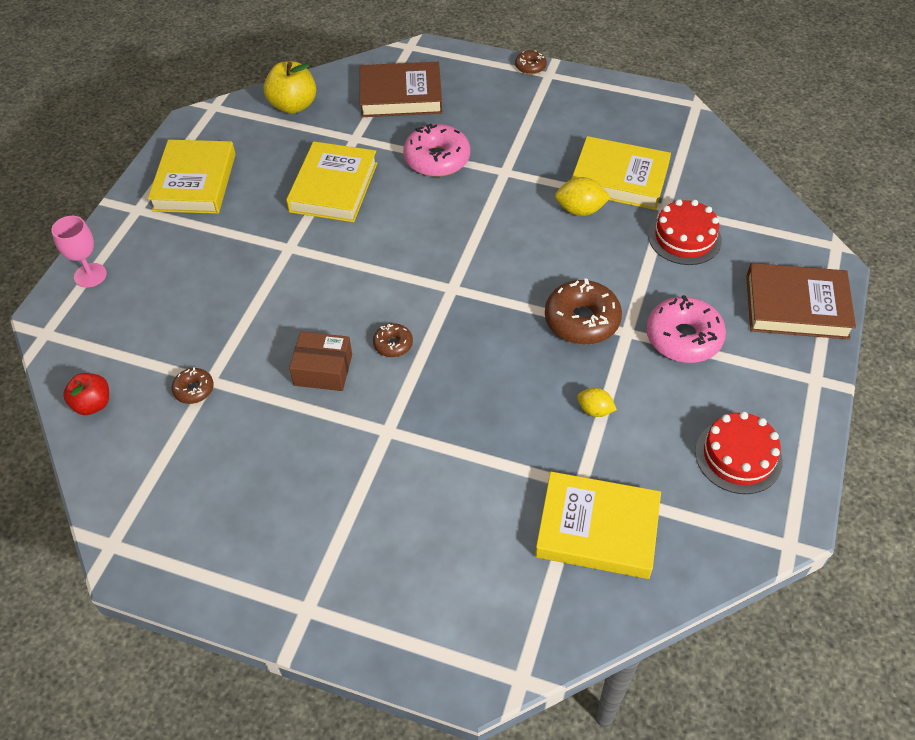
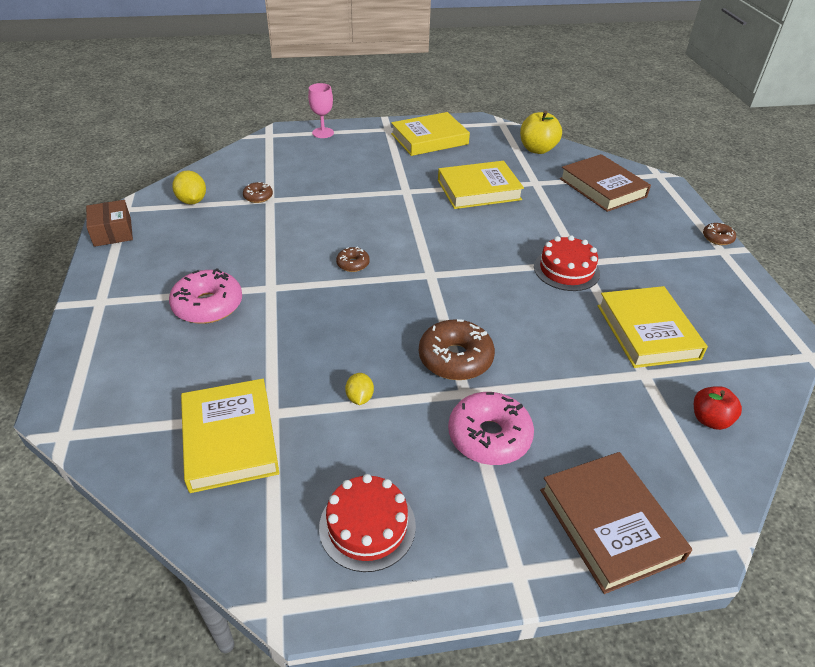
camera: 60 degrees right, 10 degrees down
red apple [63,373,109,415] -> red apple moved to [694,386,742,430]
brown box [289,331,352,391] -> brown box moved to [86,200,133,247]
pink donut [403,124,470,177] -> pink donut moved to [169,268,242,324]
yellow lemon [555,177,611,216] -> yellow lemon moved to [172,171,206,204]
red cake [648,199,722,265] -> red cake moved to [534,235,600,291]

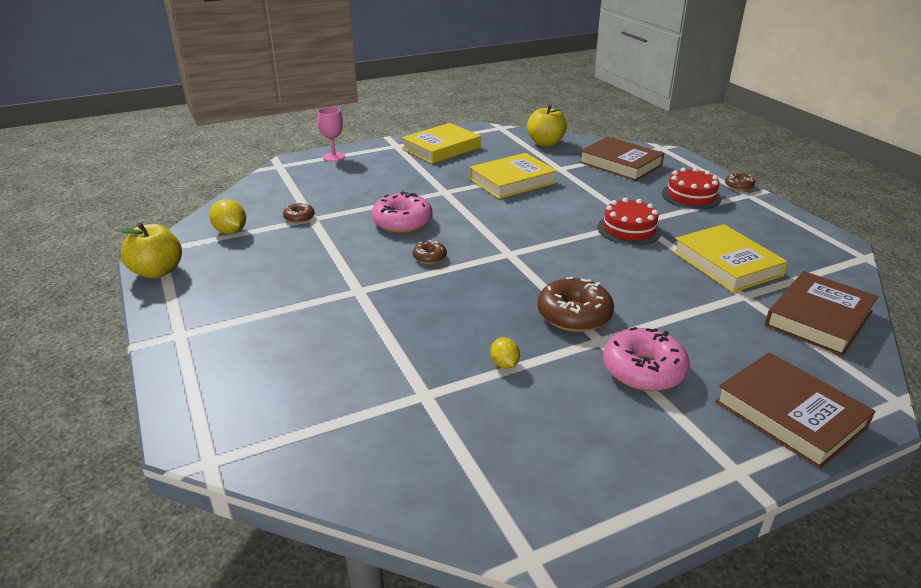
camera: 15 degrees left, 10 degrees down
brown box [86,200,133,247] -> yellow apple [116,222,182,278]
pink donut [169,268,242,324] -> pink donut moved to [371,191,433,233]
yellow book [181,379,279,493] -> none
red cake [319,474,416,572] -> red cake moved to [662,168,722,210]
red apple [694,386,742,430] -> brown book [765,271,878,356]

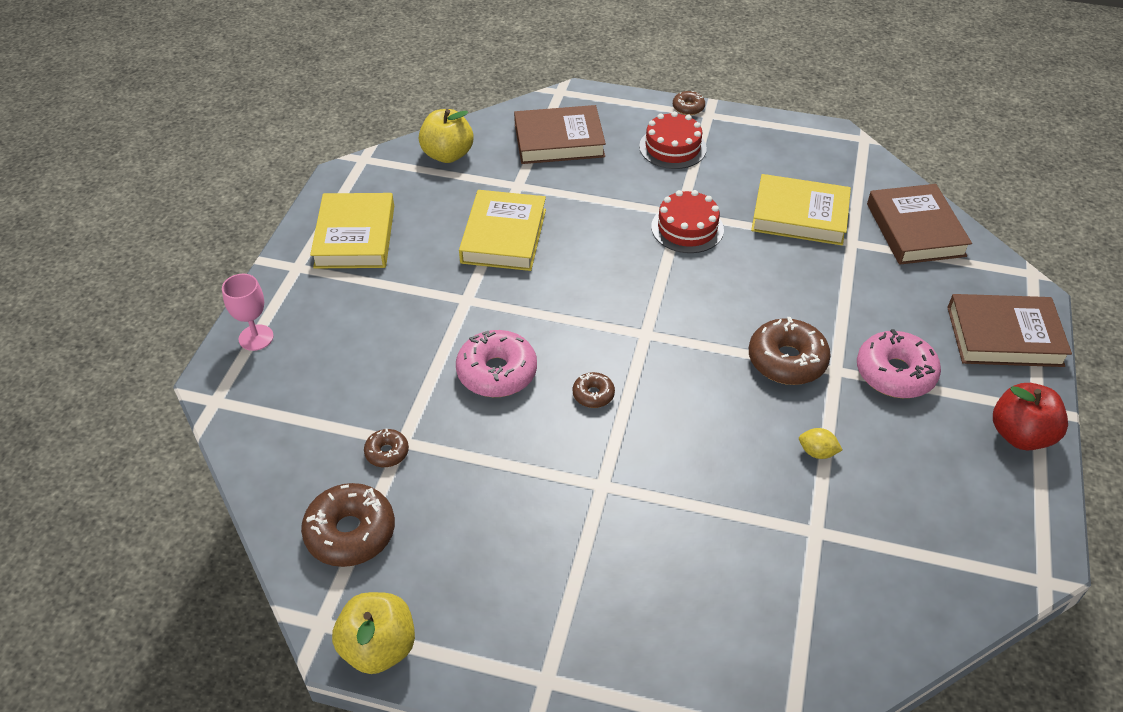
camera: 50 degrees left, 15 degrees up
yellow lemon [209,199,246,234] -> brown donut [301,483,395,567]
none -> red apple [993,383,1068,450]

